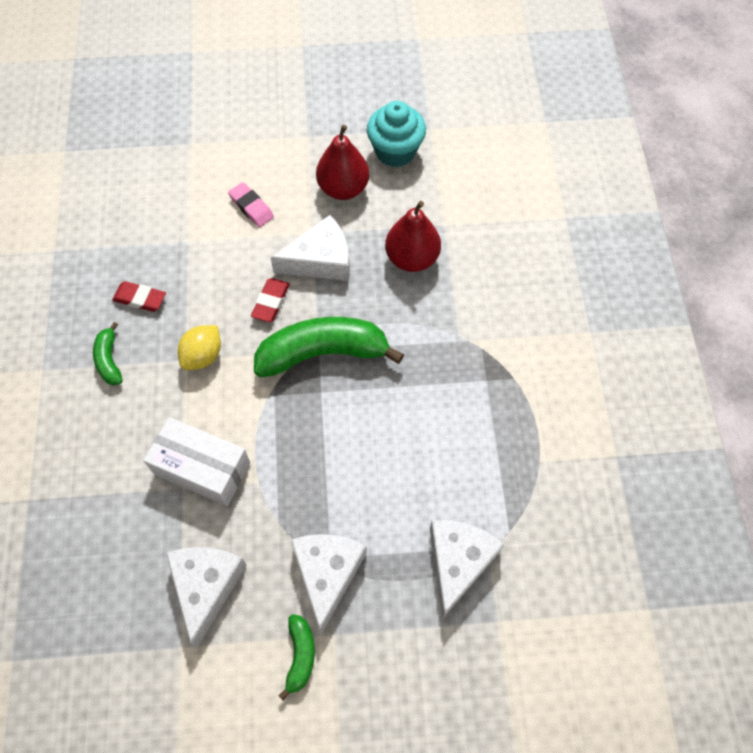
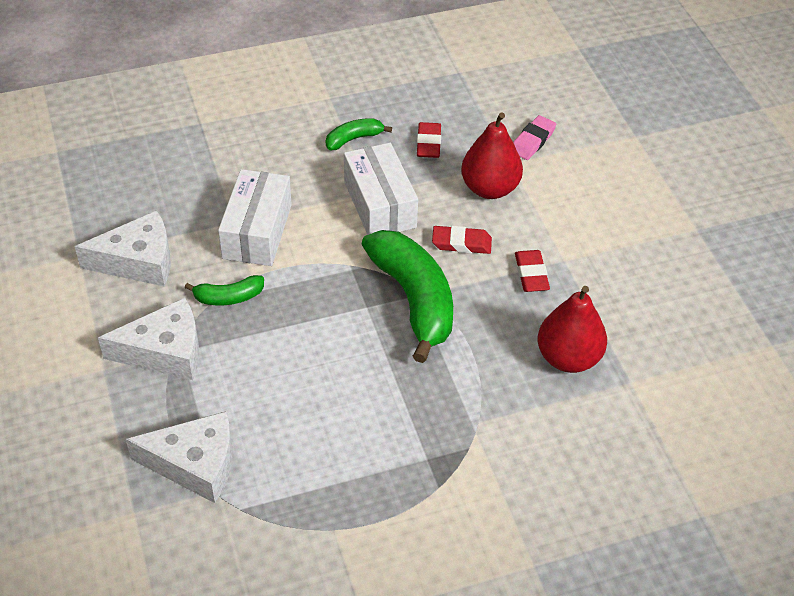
camera: 75 degrees right, 15 degrees down
yellow lemon [178,325,221,370] -> white box [344,143,418,235]
pink eraser [228,182,274,227] -> pink eraser moved to [513,115,556,160]
white cheese [271,215,350,281] -> red eraser [515,250,550,292]
green banana [279,614,315,700] -> green banana moved to [185,275,264,305]
red pear [316,125,369,200] -> red pear moved to [461,113,523,199]
turquoise cupcake [367,101,426,167] -> none

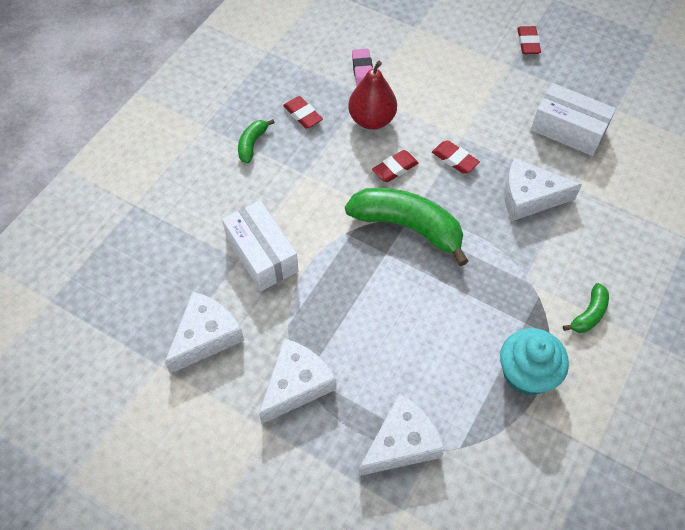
camera: 40 degrees left, 10 degrees up
green banana [185,275,264,305] -> green banana moved to [563,283,609,333]
white box [344,143,418,235] -> white box moved to [531,83,616,156]
red pear [538,286,607,373] -> white cheese [504,158,582,221]
none -> turquoise cupcake [500,328,569,396]
none -> red eraser [517,26,541,54]

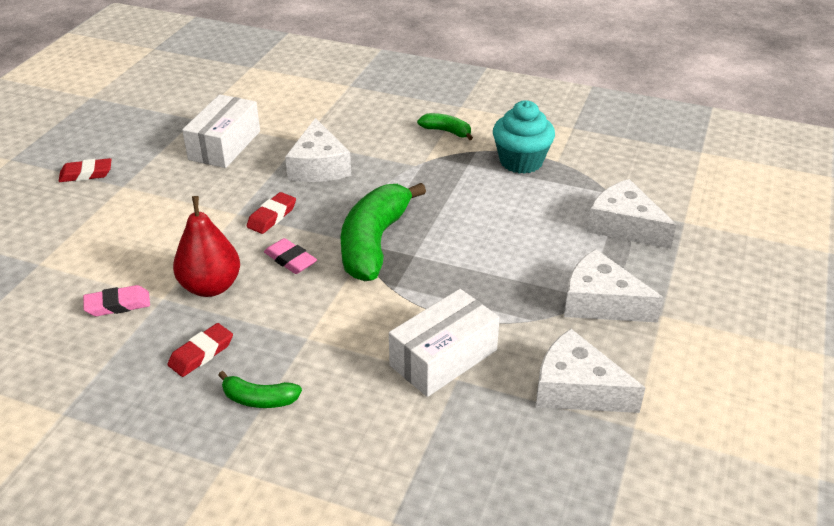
camera: 100 degrees left, 20 degrees down
red eraser [372,150,418,182] -> pink eraser [264,238,317,274]

